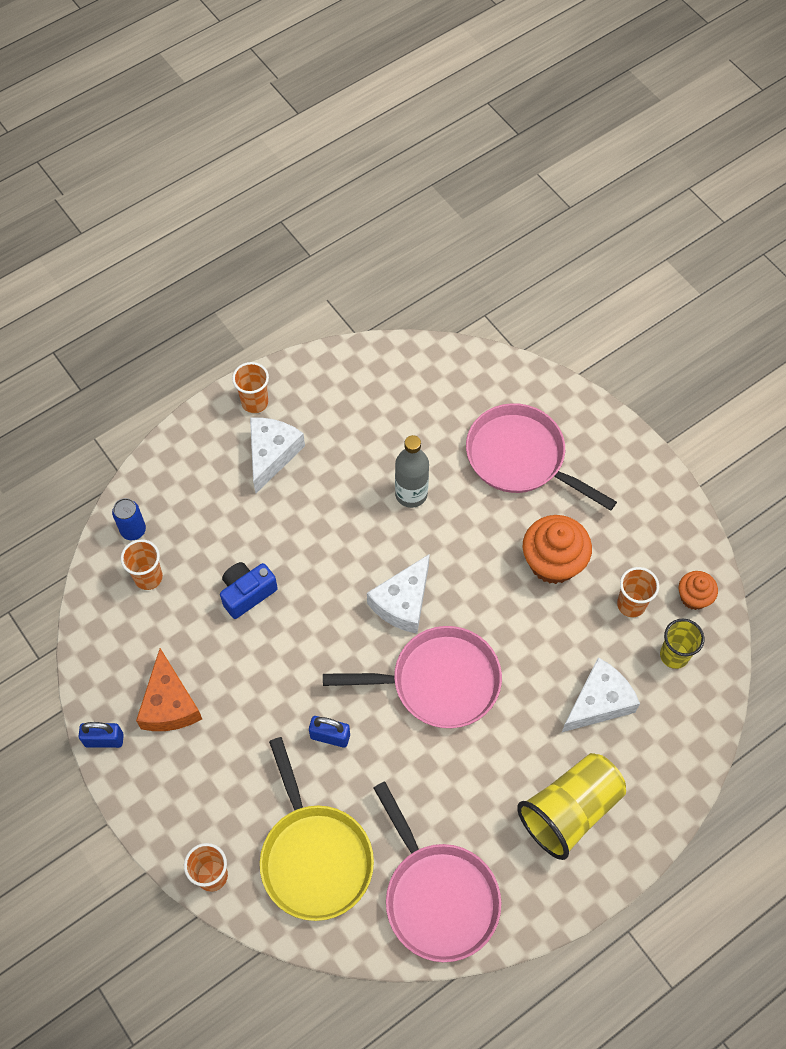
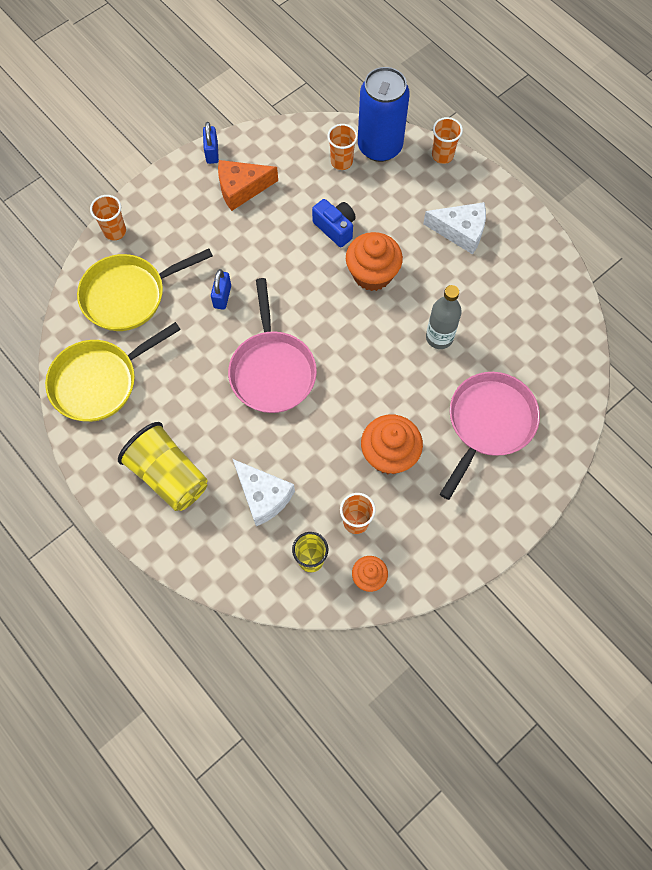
camera: 85 degrees right, 5 degrees up
blue can [112,498,146,540] -> blue can [358,67,410,162], size x2.24
orange cup [232,362,269,413] -> orange cup moved to [432,117,463,164]
white cheese [367,554,430,634] -> none
pink pan [374,782,501,962] -> yellow pan [45,322,181,422]
none -> orange cupcake [346,232,403,291]

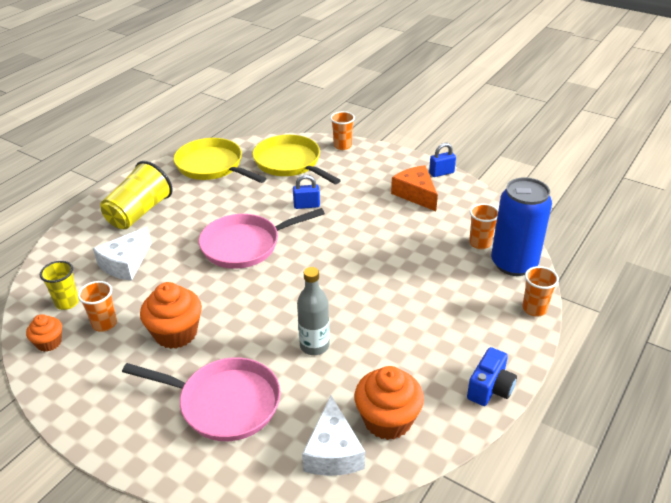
camera: 75 degrees right, 30 degrees down
blue camera [312,199,356,247] -> blue camera moved to [467,347,517,406]
orange cupcake [346,232,403,291] -> orange cupcake moved to [354,366,424,440]
white cheese [423,202,486,254] -> white cheese moved to [302,395,365,476]

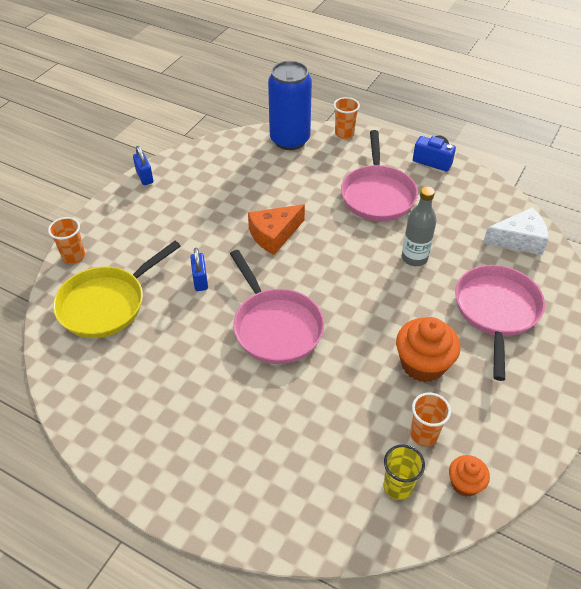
camera: 95 degrees left, 10 degrees up
white cheese [93,227,151,281] -> none
yellow cup [100,161,173,229] -> none
yellow pan [174,138,267,183] -> none
orange cupcake [354,366,424,440] -> none
orange cheese [391,165,438,211] -> orange cheese moved to [248,204,305,255]
orange cup [469,203,498,249] -> none
none -> pink pan [341,130,418,221]

